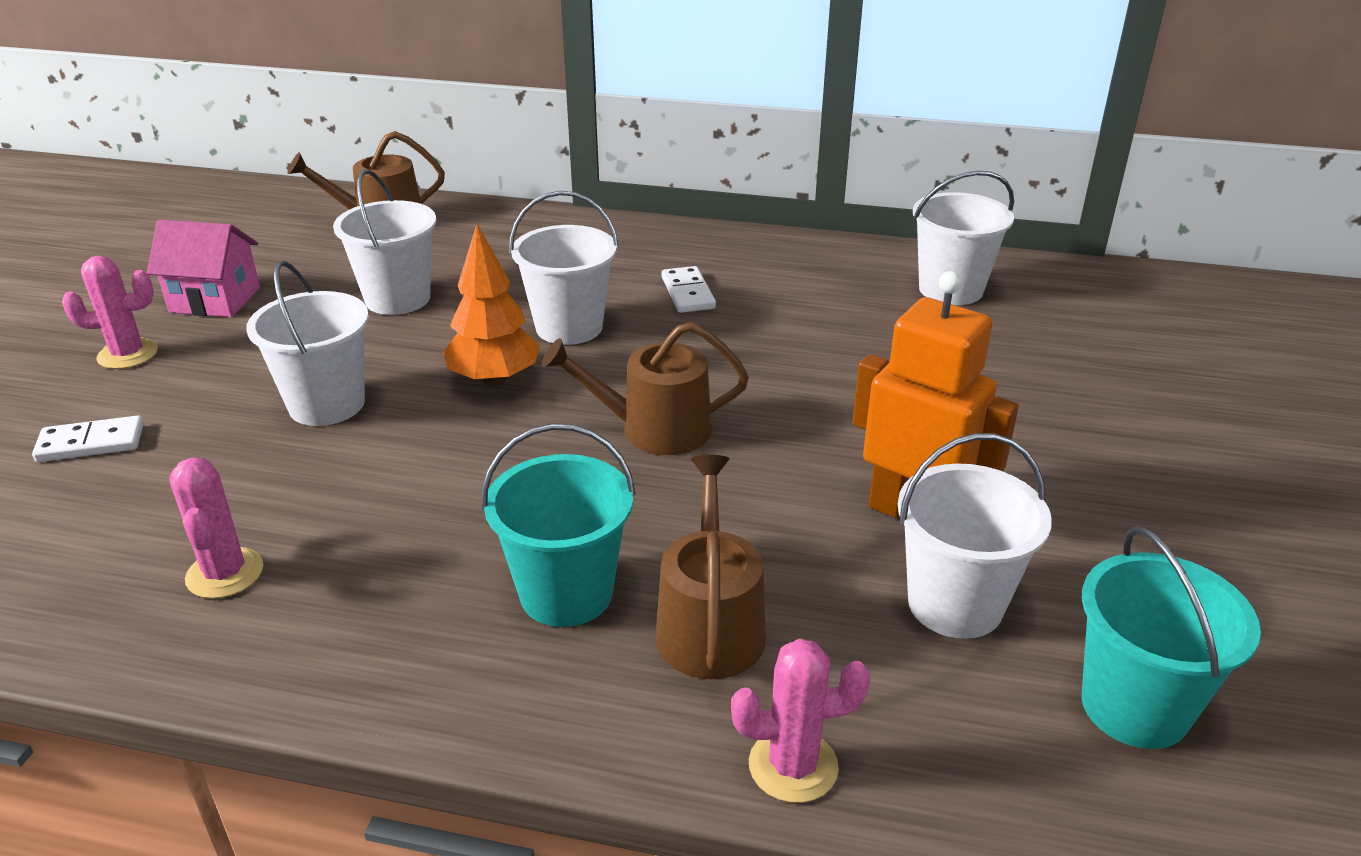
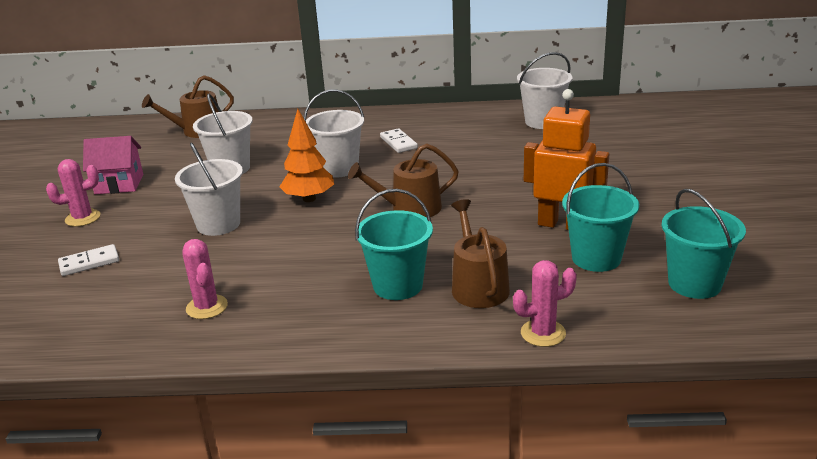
camera: 10 degrees left, 5 degrees down
white bucket [898,433,1052,639] -> turquoise bucket [562,163,639,272]

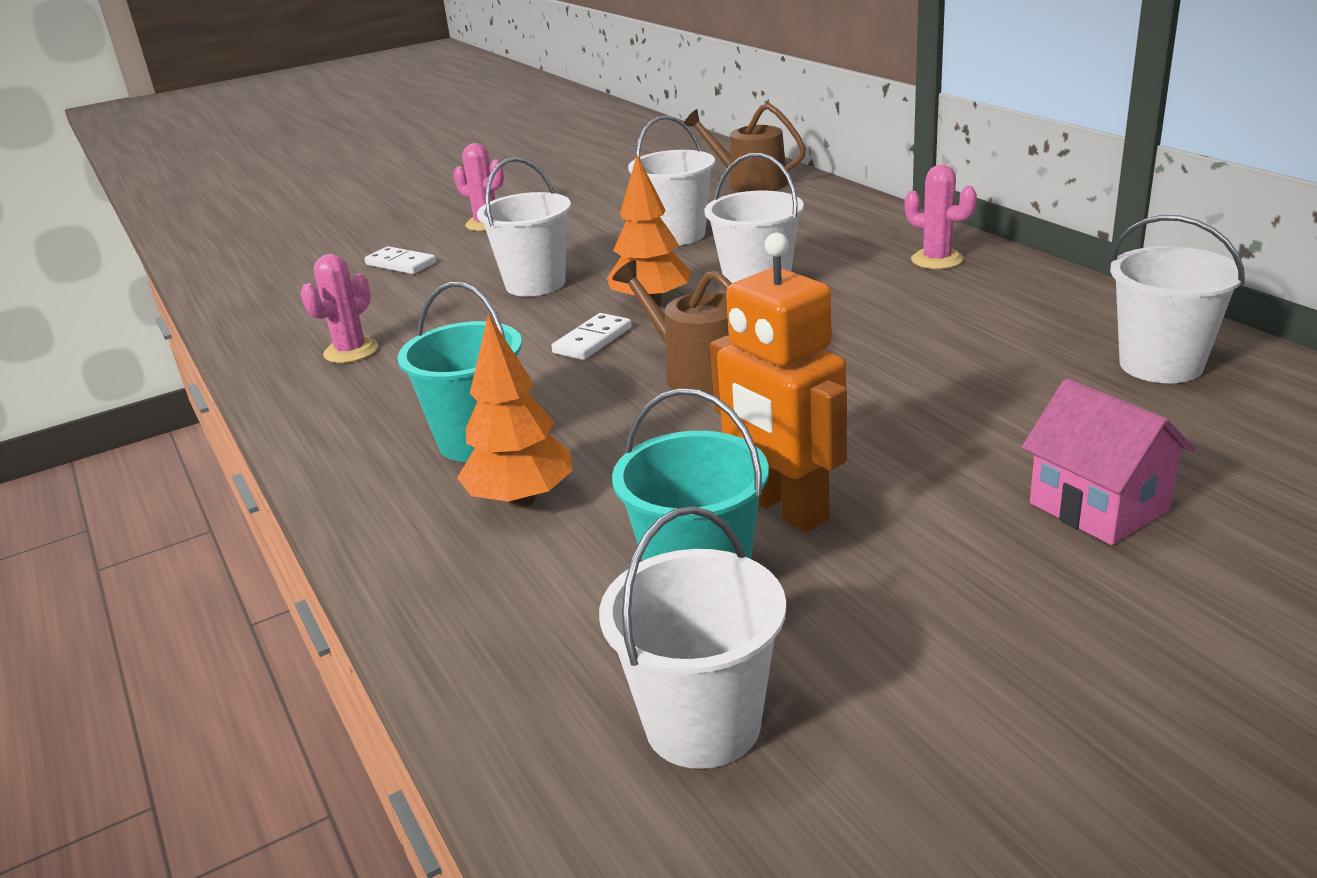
camera: 60 degrees right, 0 degrees up
pink house [83,136,143,194] -> pink house moved to [1022,379,1195,545]
white domino [380,128,418,153] -> white domino moved to [551,313,632,360]
brown watering can [451,199,510,308] -> orange tree [457,314,573,508]
pink cactus [513,260,577,347] -> pink cactus moved to [905,165,977,269]
orange robot [524,89,609,230] -> orange robot turned 150 degrees clockwise [710,233,847,533]
turquoise bucket [662,189,746,299] -> white bucket [599,506,786,769]

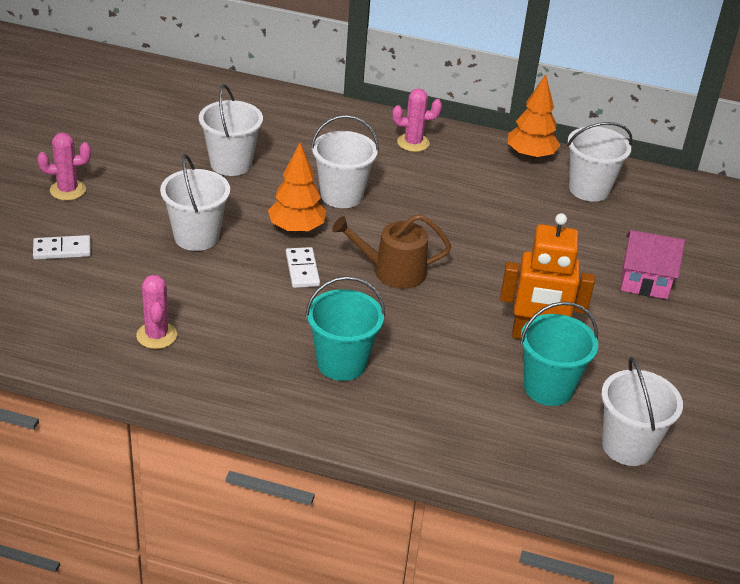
camera: 50 degrees left, 10 degrees up
orange tree [457,314,573,508] -> orange tree moved to [508,74,560,160]
brown watering can [684,103,806,192] -> none

